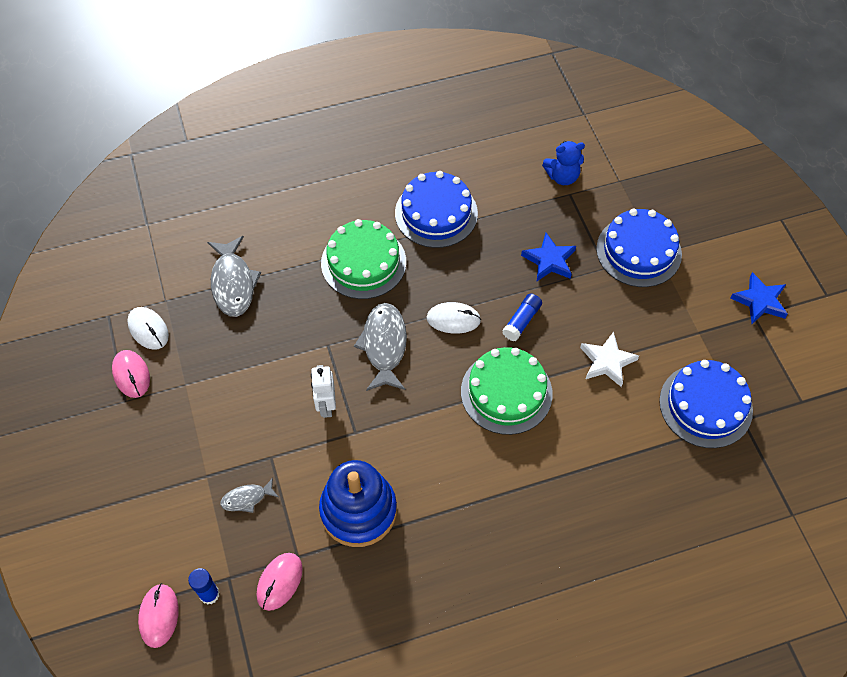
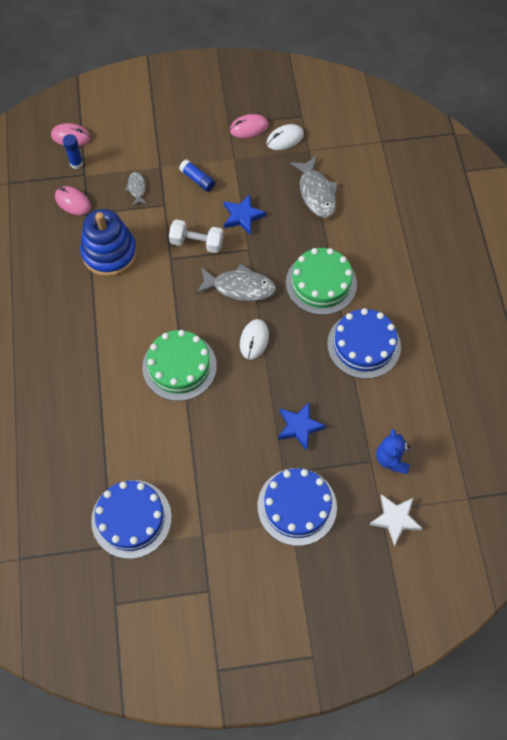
camera: 100 degrees right, 5 degrees up
grey fish [207,236,261,317] -> grey fish turned 105 degrees counterclockwise [290,156,338,218]
white robot [311,365,336,418] -> white dumbbell [169,219,223,253]
blue glue stick [502,293,542,341] -> blue glue stick moved to [179,160,215,192]
white star [580,332,639,387] -> white star moved to [369,495,422,546]
blue star [730,272,788,324] -> blue star moved to [224,194,266,235]

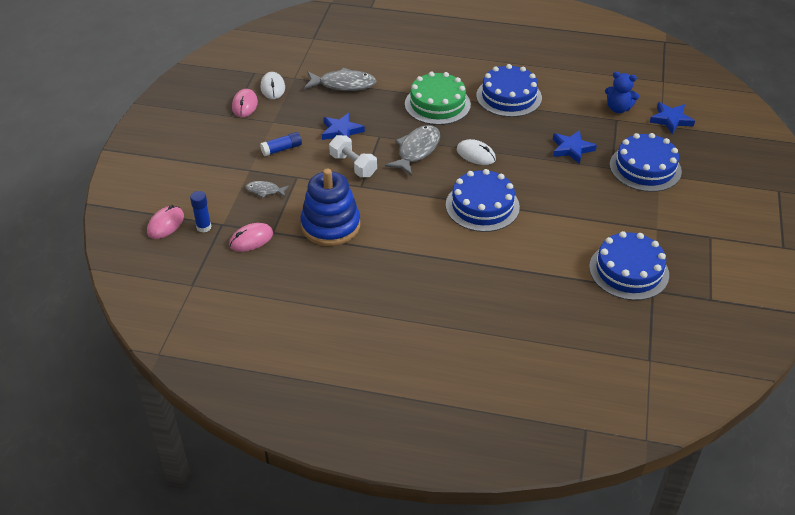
camera: 70 degrees left, 20 degrees down
green cake [142,330,217,401] -> blue cake [446,169,520,232]
white dumbbell [169,219,223,253] -> white dumbbell turned 75 degrees counterclockwise [329,135,377,177]
white star [369,495,422,546] -> blue star [649,102,695,134]

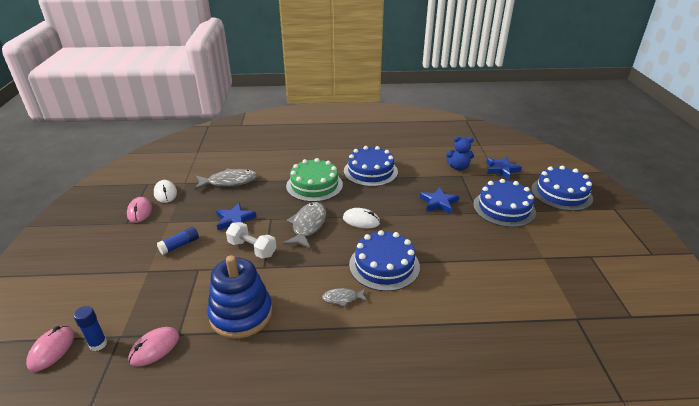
camera: 15 degrees left, 10 degrees down
grey fish [246,181,289,198] -> grey fish moved to [322,288,368,307]
blue cake [589,231,669,300] -> blue cake moved to [531,166,593,211]

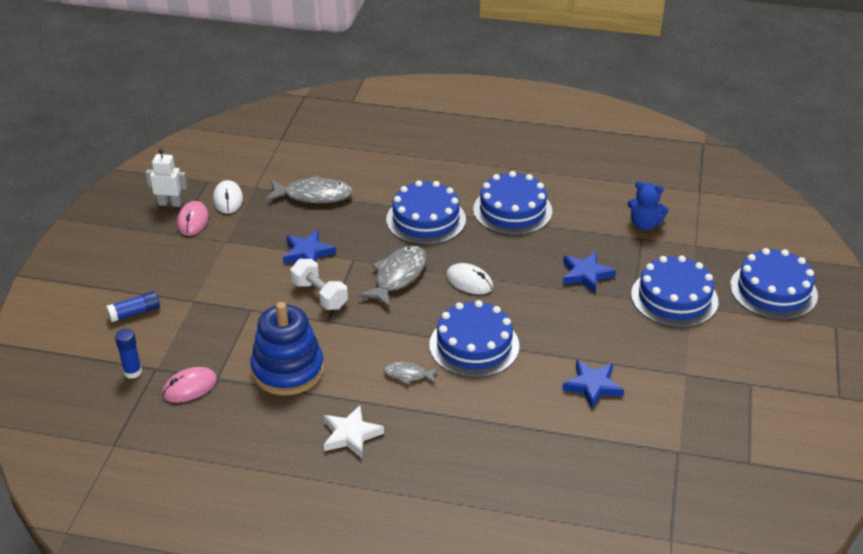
camera: 15 degrees right, 5 degrees up
pink mouse [26,326,74,371] -> none
blue glue stick [157,227,199,255] -> blue glue stick moved to [106,291,160,322]
green cake [286,158,343,202] -> blue cake [386,180,466,245]
blue star [486,157,522,180] -> blue star moved to [562,360,624,409]
none -> white robot [146,148,188,207]
none -> white star [324,405,384,458]

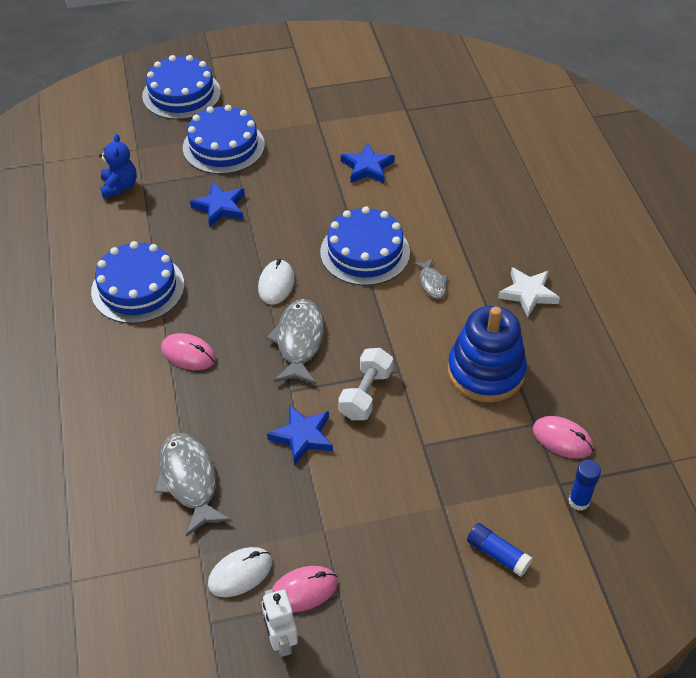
camera: 115 degrees left, 10 degrees up
grey fish [358,245,427,308] -> grey fish turned 90 degrees clockwise [266,299,324,384]
blue cake [386,180,466,245] -> pink mouse [161,333,216,370]

